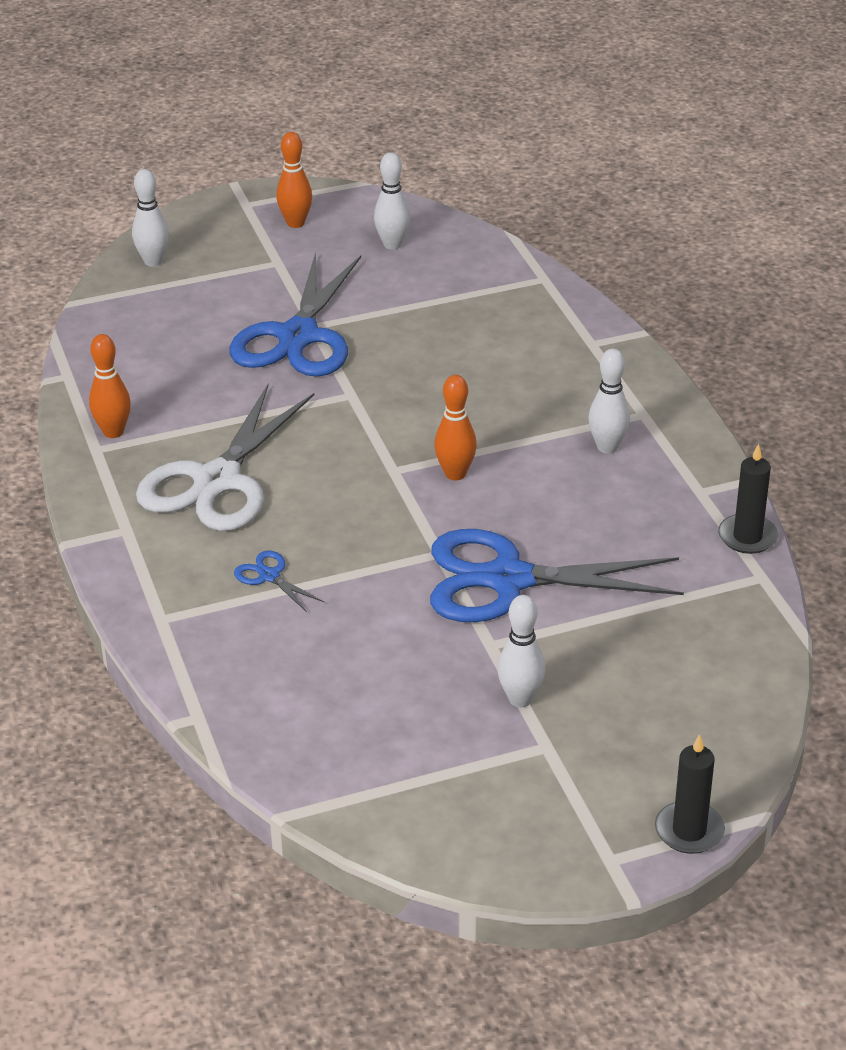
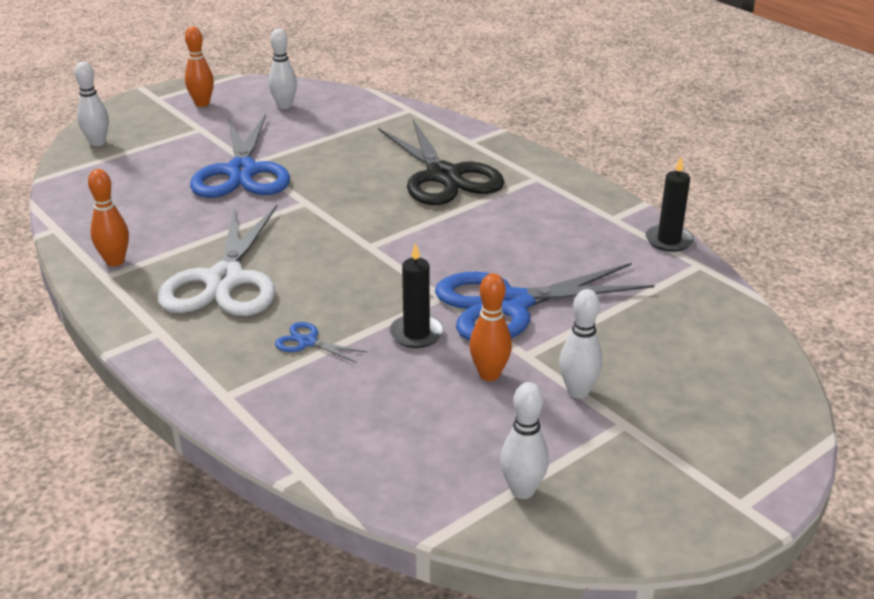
camera: 20 degrees left, 5 degrees down
orange bowling pin [434,375,477,481] -> orange bowling pin moved to [469,273,512,381]
white bowling pin [588,348,630,454] -> white bowling pin moved to [500,382,549,499]
black candle [655,734,725,854] -> black candle moved to [389,243,444,348]
none -> black scissors [378,120,505,205]

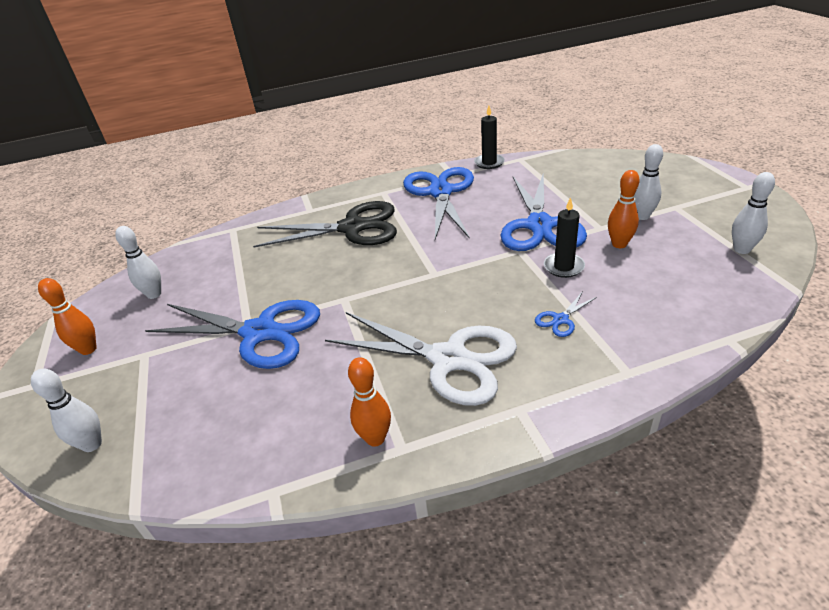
camera: 65 degrees left, 5 degrees up
none -> blue scissors [403,167,474,239]

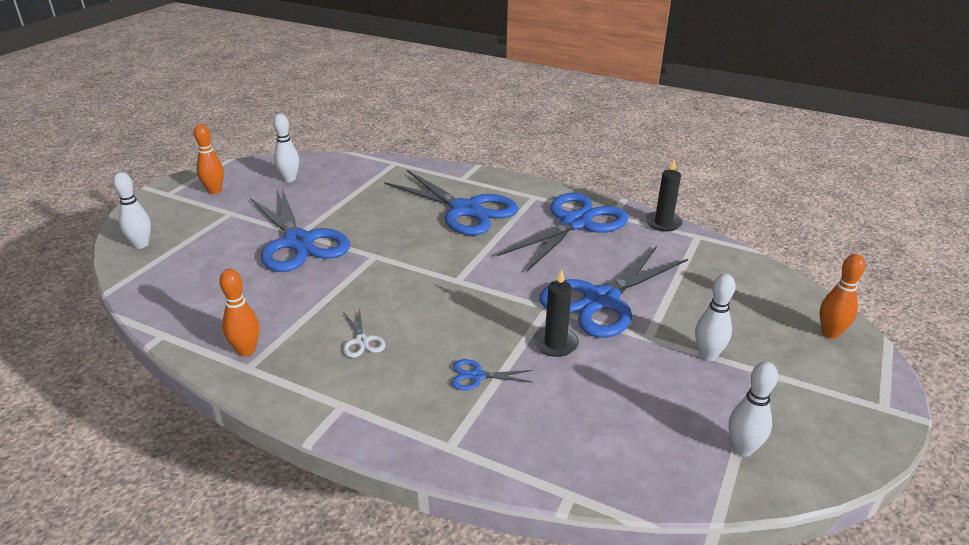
camera: 40 degrees right, 5 degrees down
black scissors [253,201,397,247] -> blue scissors [384,170,519,235]
white scissors [325,312,517,406] -> white scissors [343,308,385,358], size x0.40
orange bowling pin [608,170,640,248] -> orange bowling pin moved to [820,254,866,339]

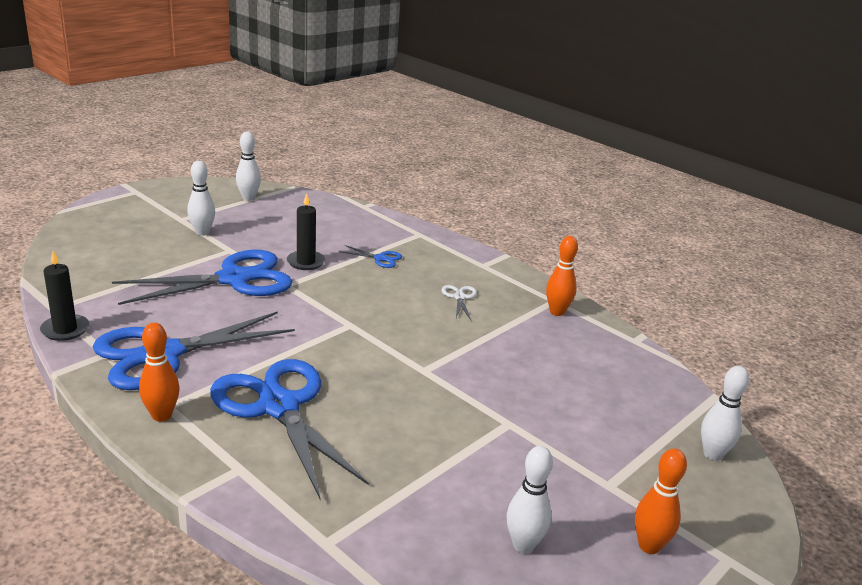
camera: 165 degrees left, 5 degrees down
blue scissors [250,189,350,272] -> none
orange bowling pin [820,254,866,339] -> orange bowling pin moved to [139,323,180,422]

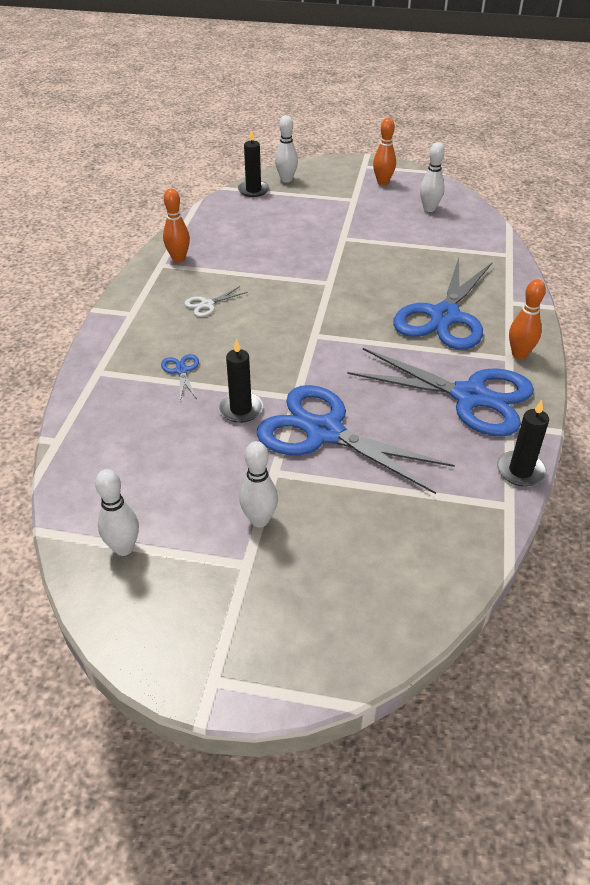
camera: 120 degrees left, 15 degrees up
none -> black candle [238,130,269,197]

